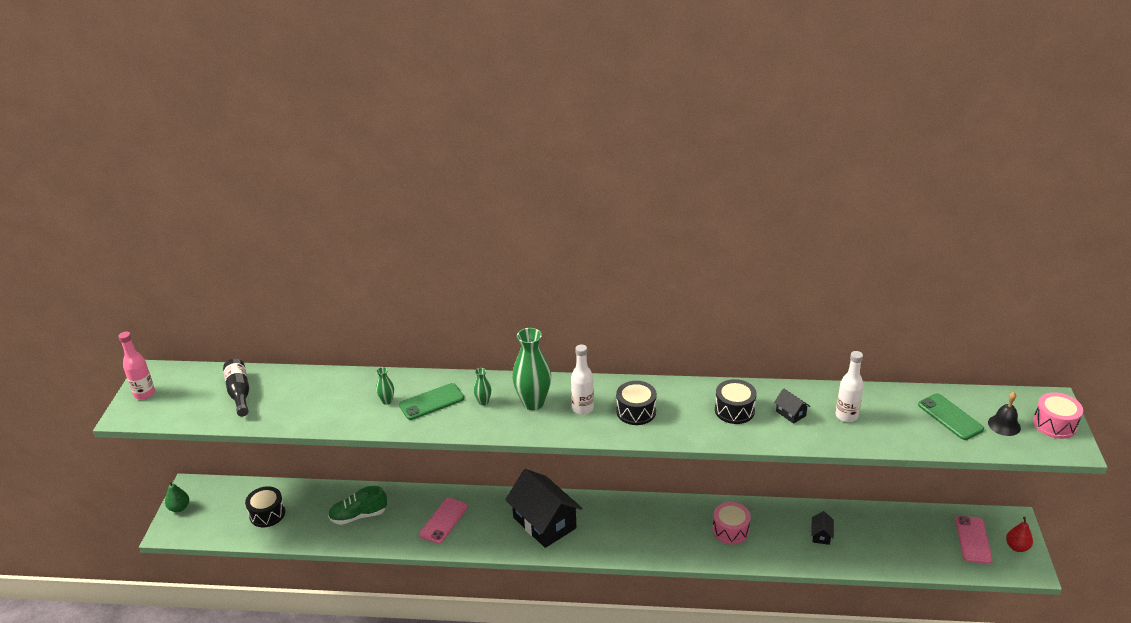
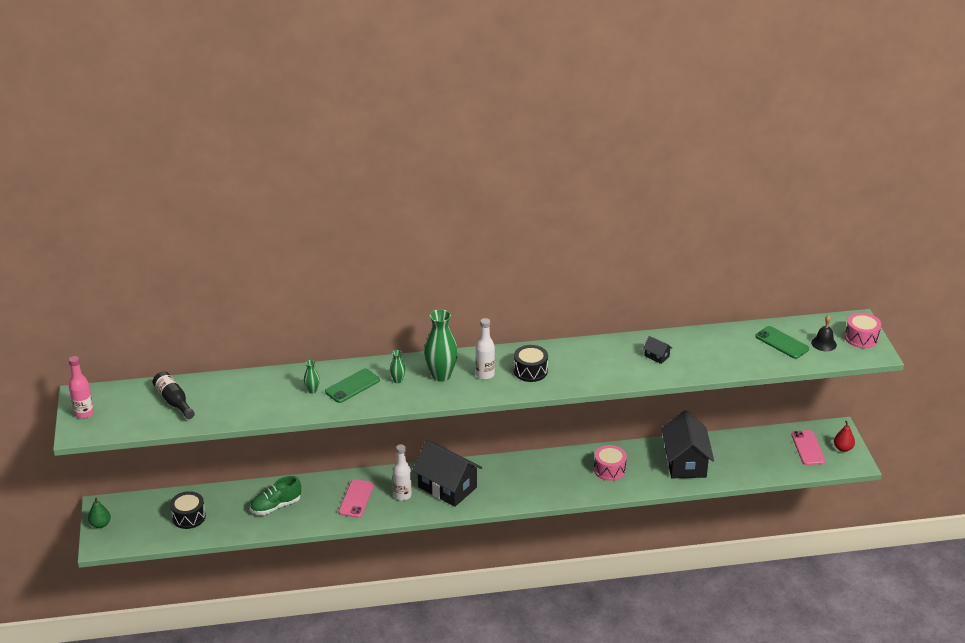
camera: 15 degrees left, 0 degrees up
black drum [715,379,757,424] -> none
black house [811,511,834,545] -> black house [661,410,714,478], size x2.44
white bottle [836,351,864,422] -> white bottle moved to [393,444,412,501]

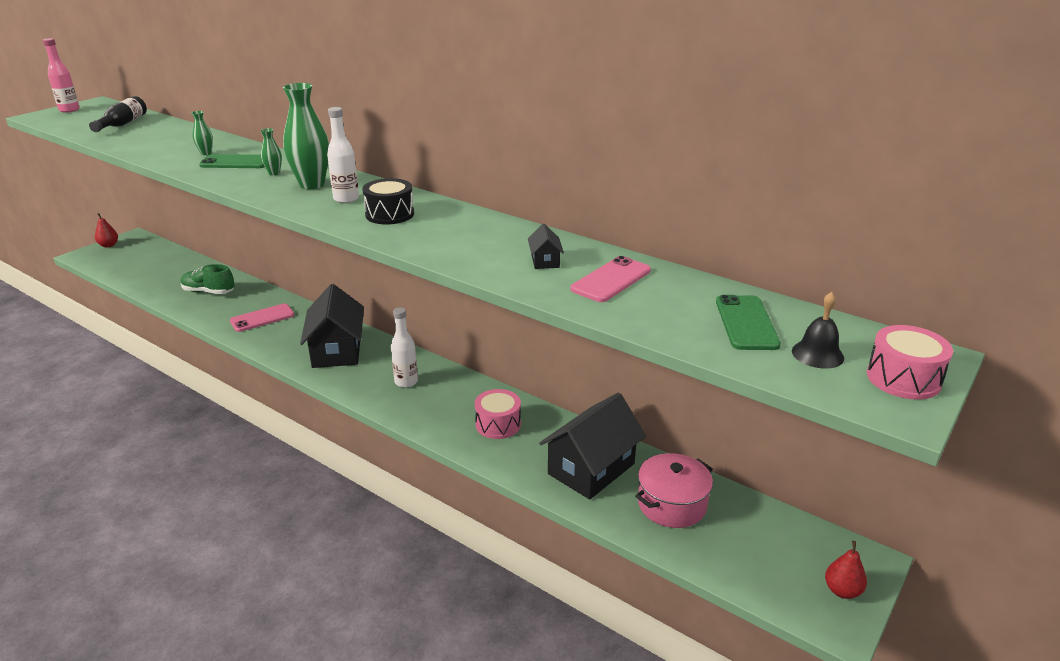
camera: 45 degrees right, 5 degrees down
green pear [88,497,111,528] -> red pear [95,213,118,247]
black drum [170,491,206,529] -> none
white bottle [393,444,412,501] -> white bottle moved to [391,307,418,388]
pink phone [791,430,826,465] -> pink phone moved to [570,256,651,302]
none -> pink pot [635,453,713,528]

